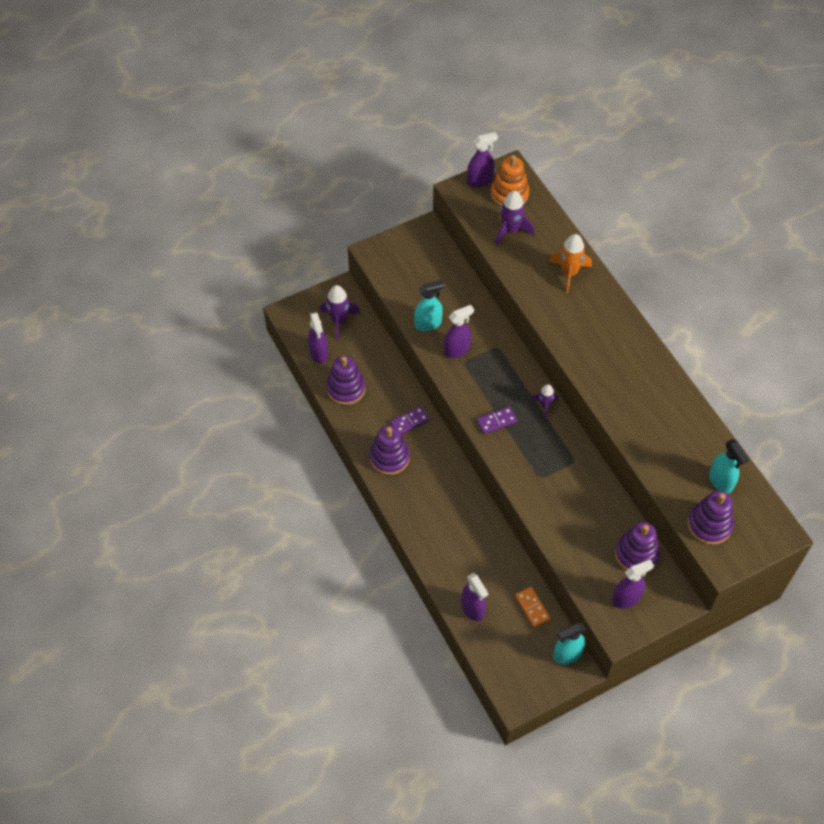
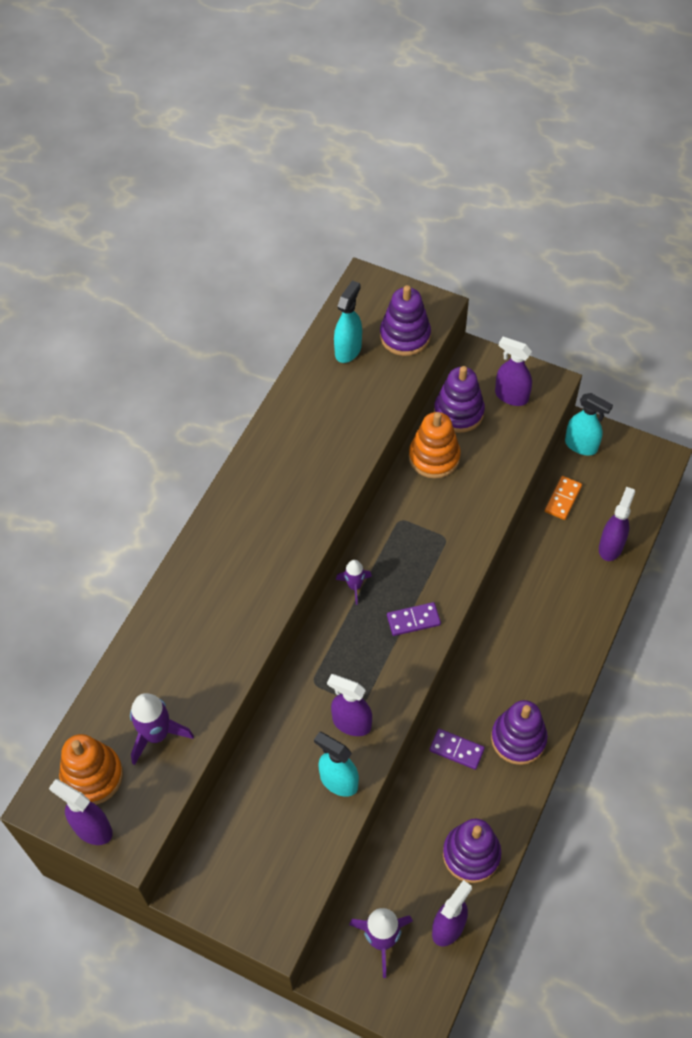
camera: 125 degrees left, 0 degrees up
purple domino [477,406,517,434] -> purple domino turned 45 degrees counterclockwise [387,602,441,636]
orange rocket [549,234,592,293] -> none
none -> orange stacking toy [409,412,461,479]

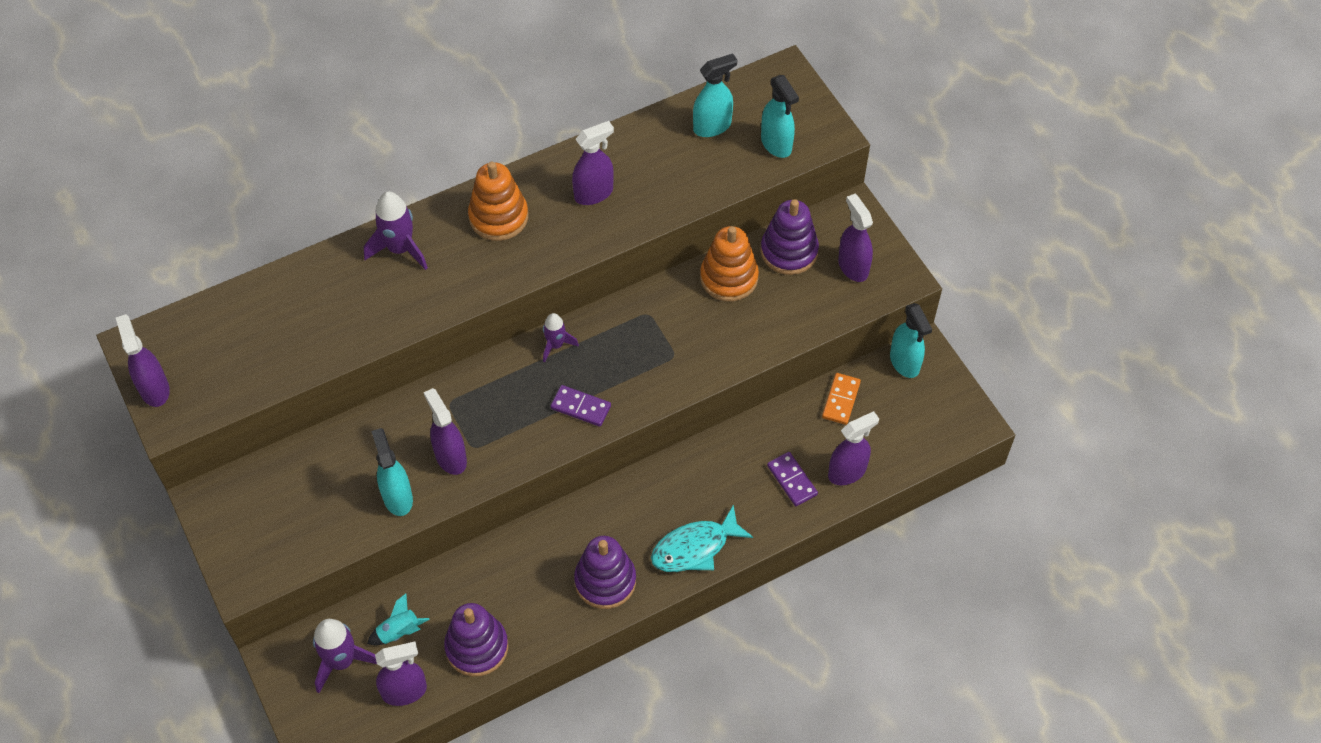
camera: 35 degrees right, 0 degrees up
orange stacking toy [59,734,123,805] -> orange stacking toy moved to [468,162,528,241]
purple rocket [130,693,194,765] -> purple rocket moved to [364,191,428,270]
purple stacking toy [380,285,431,356] -> turquoise spray bottle [761,75,799,158]
purple domino [430,729,485,770] -> purple domino moved to [767,452,818,506]
orange domino [545,476,582,520] -> orange domino turned 45 degrees counterclockwise [822,373,861,425]
none -> turquoise rocket [367,594,430,645]
none -> purple spray bottle [572,121,614,205]
none -> turquoise fish [651,504,753,572]

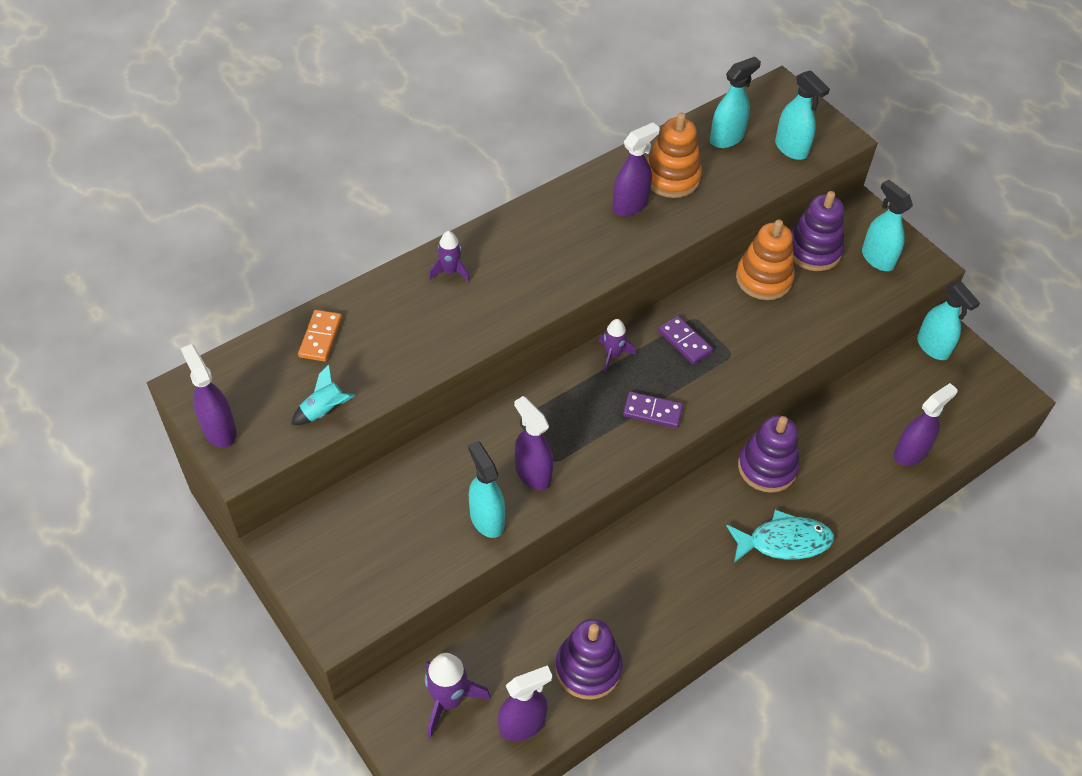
camera: 10 degrees left, 5 degrees down
purple rocket [364,191,428,270] -> purple rocket [429,231,470,282], size x0.62
turquoise rocket [367,594,430,645] -> turquoise rocket moved to [291,365,355,425]
orange stacking toy [468,162,528,241] -> orange stacking toy moved to [647,112,702,198]
purple stacking toy [574,536,636,609] -> purple stacking toy moved to [738,416,800,493]
turquoise fish [651,504,753,572] -> turquoise fish turned 150 degrees counterclockwise [726,510,834,563]
purple domino [767,452,818,506] -> purple domino moved to [658,316,713,364]
orange domino [822,373,861,425] -> orange domino moved to [298,310,342,362]
purple spray bottle [838,194,873,282] -> turquoise spray bottle [862,180,913,271]

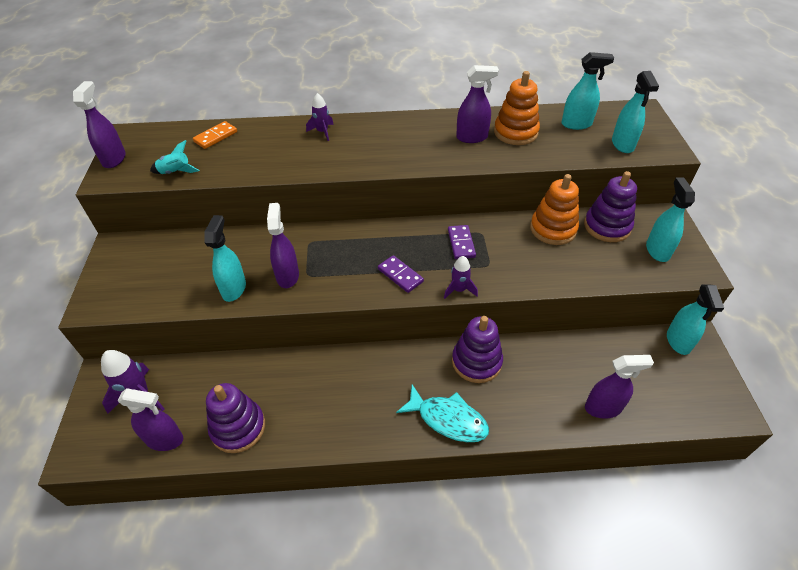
camera: 35 degrees right, 5 degrees down
purple rocket [598,319,636,373] -> purple rocket moved to [444,256,478,299]

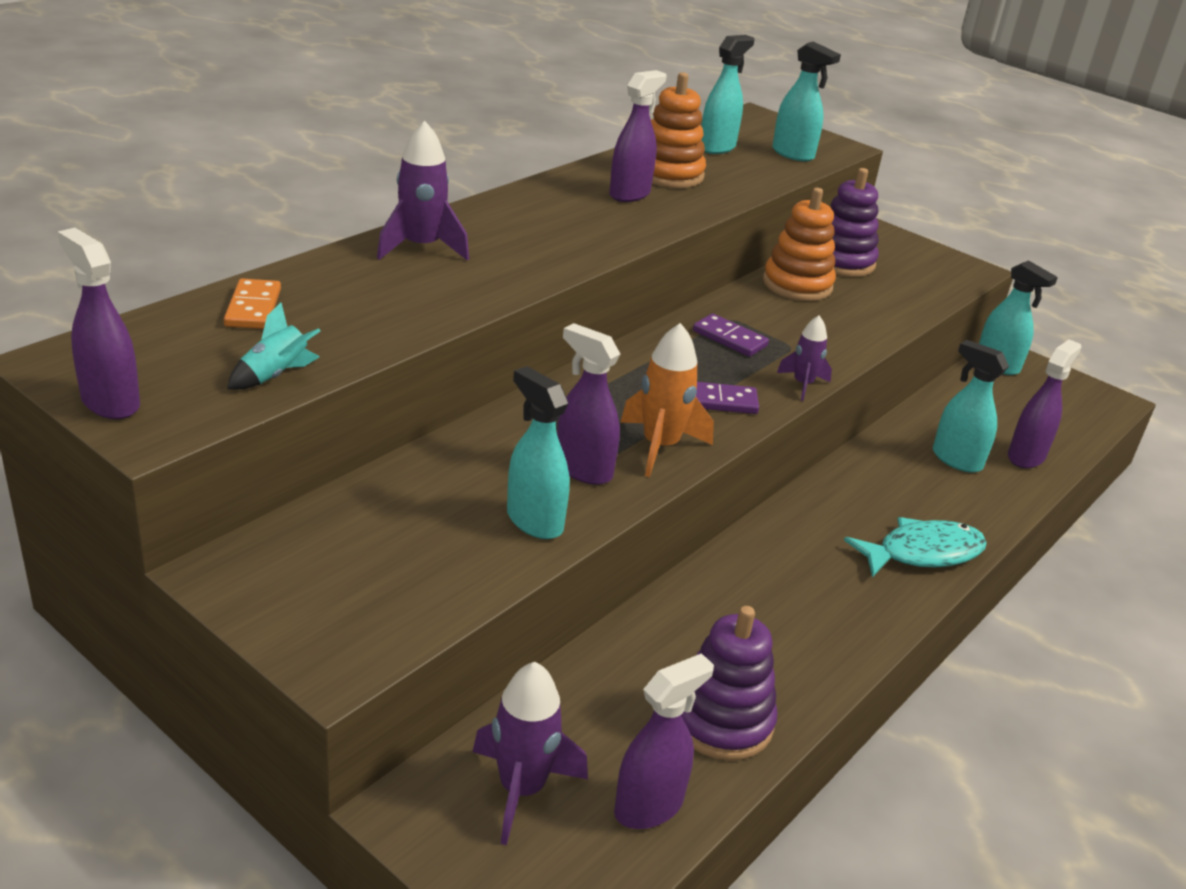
camera: 50 degrees left, 15 degrees down
purple rocket [306,93,334,141] -> purple rocket [377,121,469,261], size x1.62
purple stacking toy [452,316,503,383] -> none
turquoise spray bottle [646,177,695,262] -> turquoise spray bottle moved to [933,340,1009,473]
none -> orange rocket [620,323,714,477]

